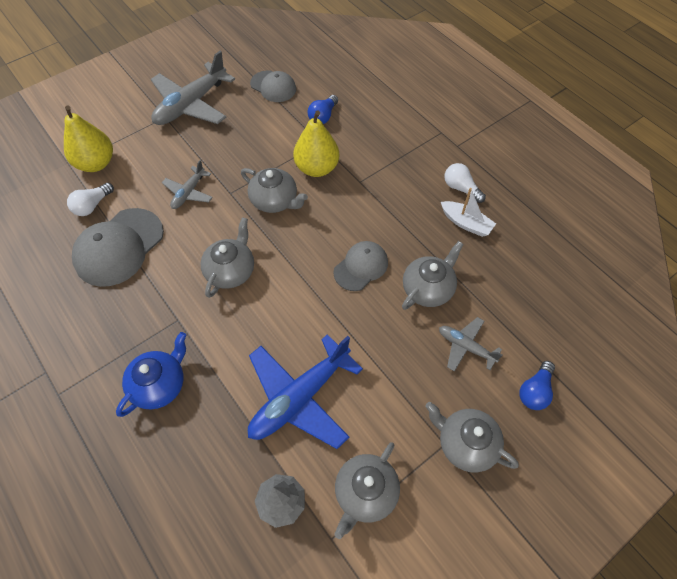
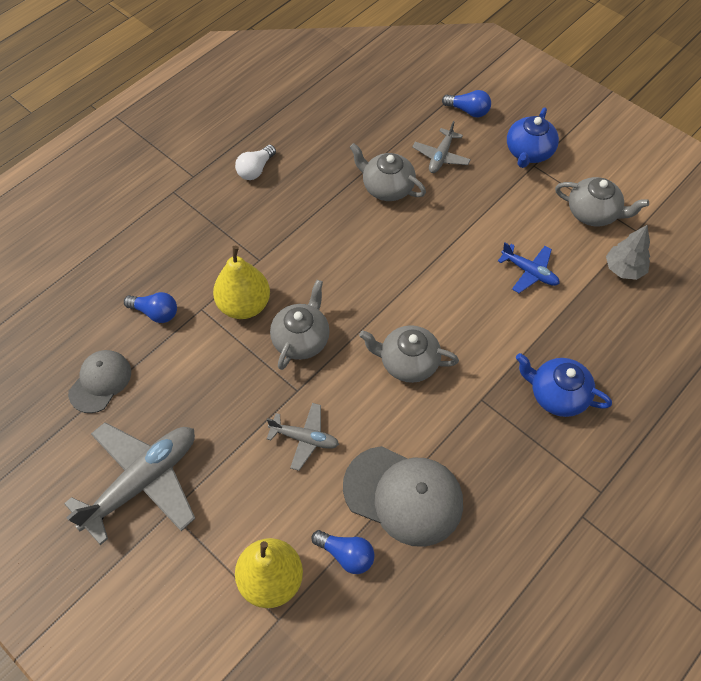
camera: 100 degrees left, 0 degrees up
white light bulb [67,183,114,216] -> blue light bulb [311,530,375,574]
grey plane [151,51,235,125] -> grey plane turned 75 degrees counterclockwise [64,422,195,545]
blue plane [248,334,363,449] -> blue plane [498,243,560,293], size x0.52
grey cap [333,241,388,291] -> none
grey teapot [425,402,519,473] -> blue teapot [507,107,559,168]
white boat [441,188,496,237] -> none

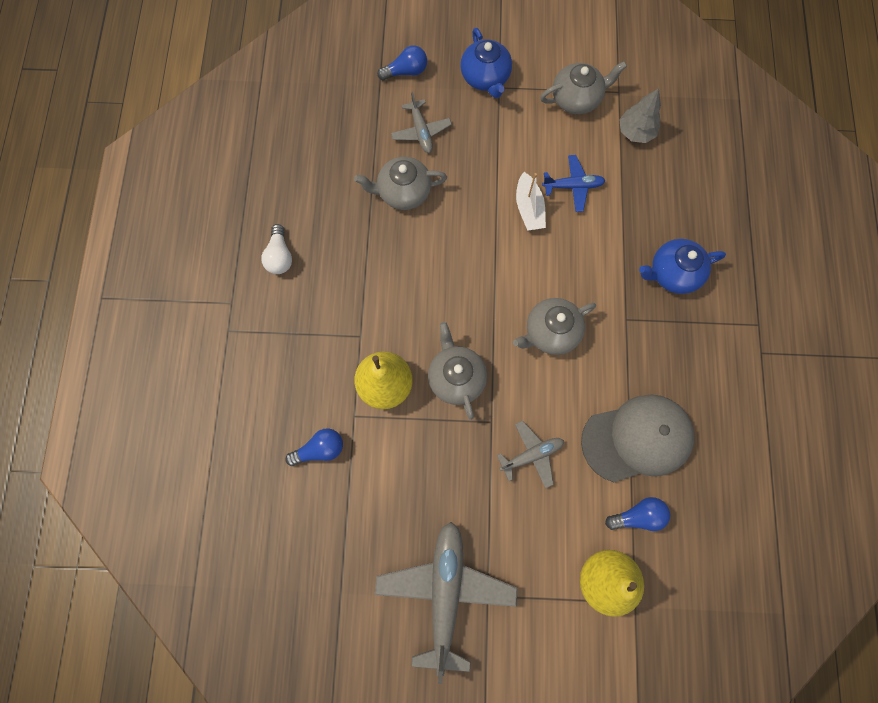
camera: 40 degrees left, 15 degrees up
grey cap [68,350,131,413] -> none
none -> white boat [516,172,546,231]

